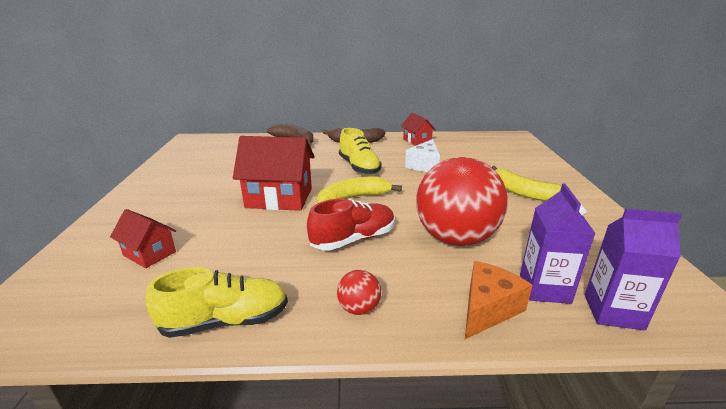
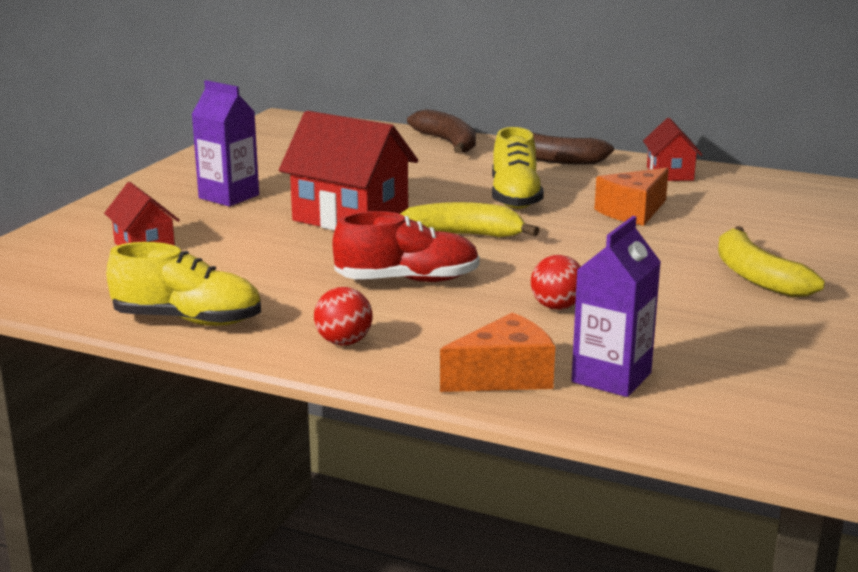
camera: 25 degrees right, 5 degrees down
white cheese [405,139,440,172] -> orange cheese [595,168,669,226]
red ball [416,157,508,246] -> red ball [531,255,581,310], size x0.40
purple carton [585,209,682,330] -> purple carton moved to [192,80,259,207]

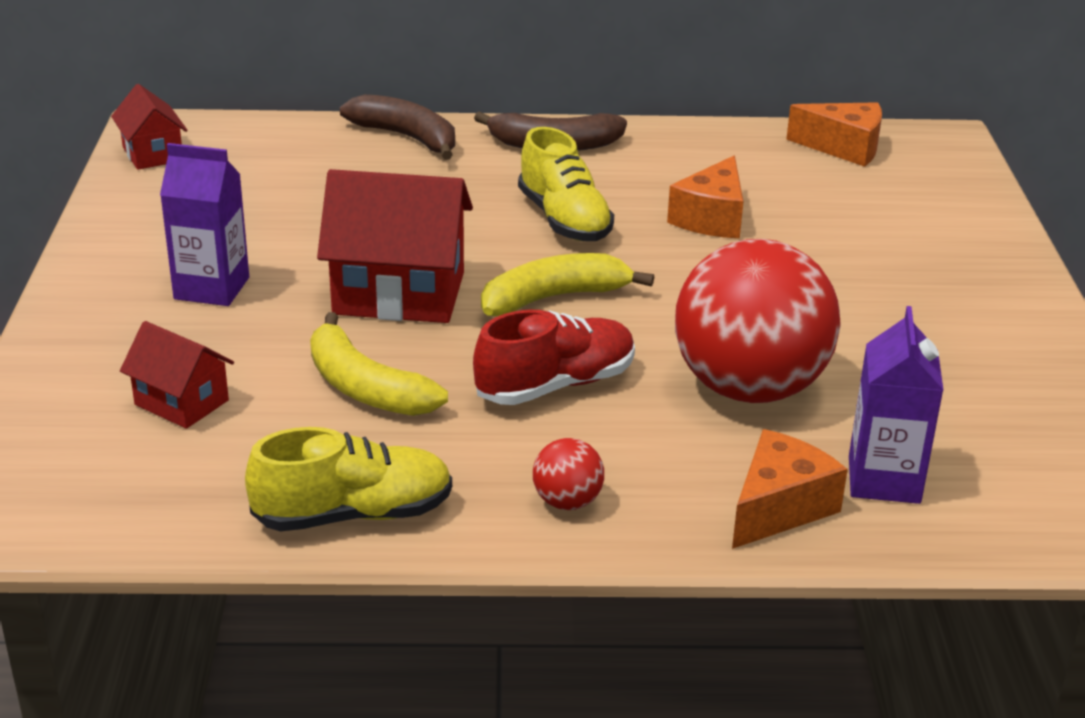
camera: 25 degrees left, 10 degrees up
red ball [531,255,581,310] -> red ball [675,239,841,403], size x2.49
red house [643,118,702,181] -> red house moved to [111,84,188,170]
yellow banana [718,226,825,298] -> yellow banana moved to [310,312,448,416]
none -> orange cheese [786,102,882,167]

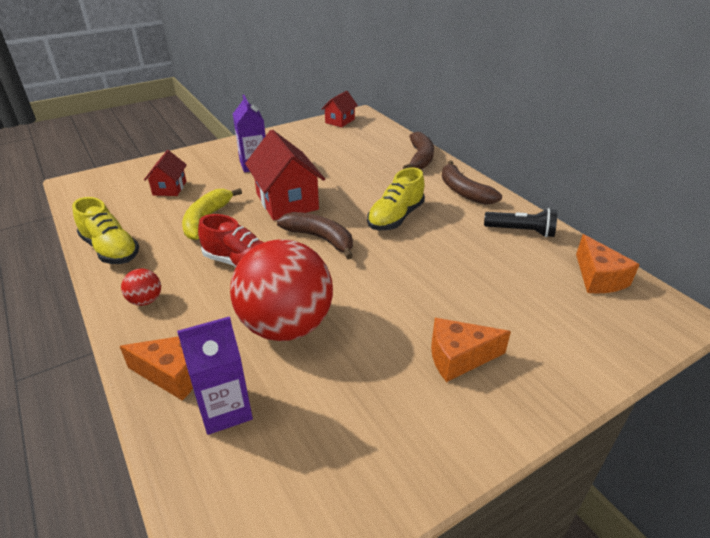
camera: 60 degrees right, 5 degrees up
yellow banana [481,253,654,316] -> brown banana [277,212,353,259]
orange cheese [667,156,743,238] -> orange cheese moved to [431,318,511,382]
none -> black flashlight [484,208,557,237]

